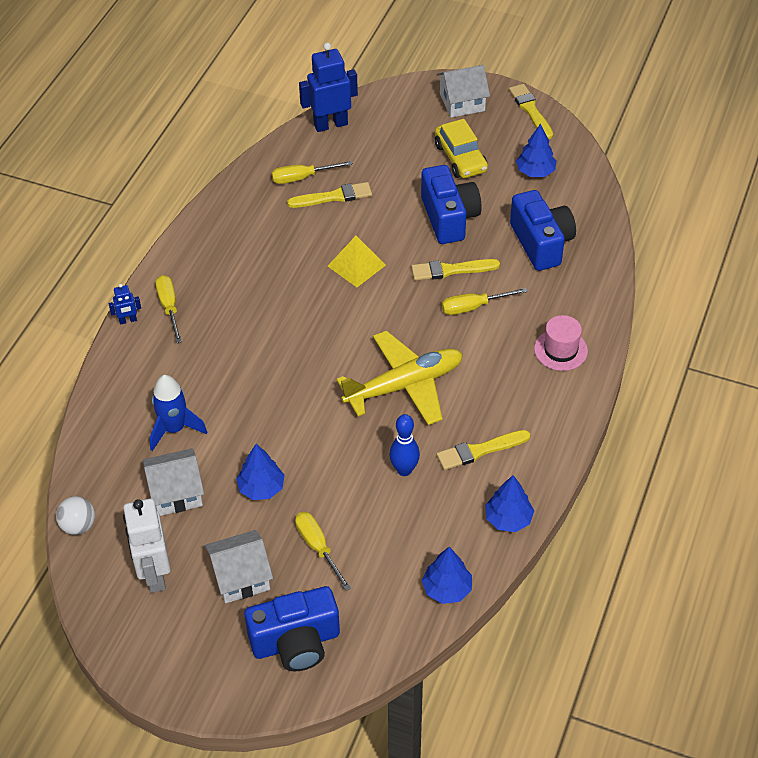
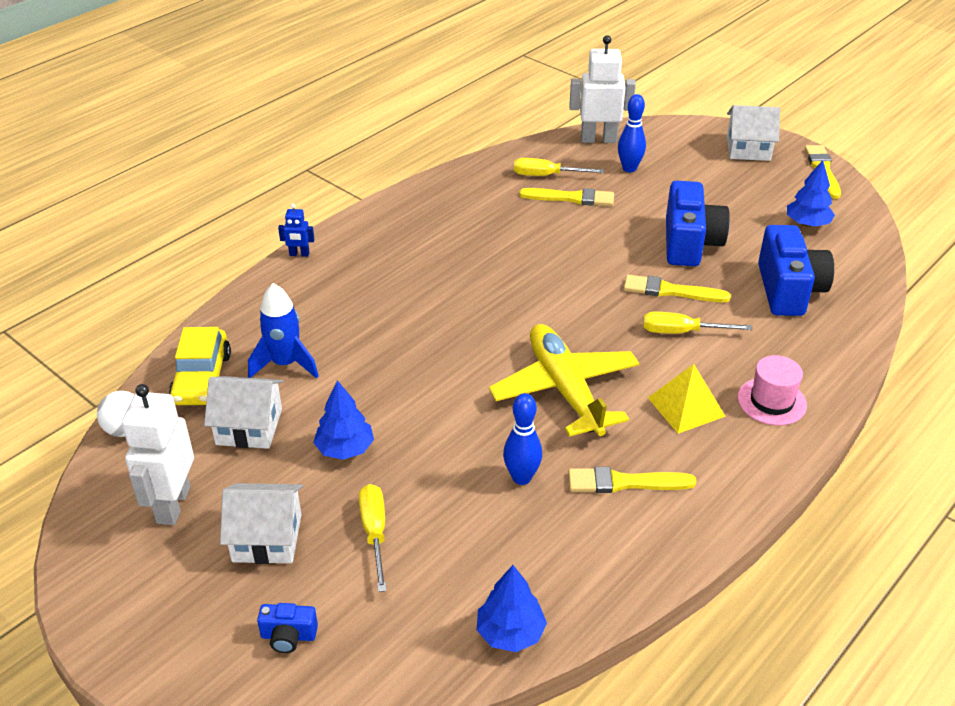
camera: 20 degrees right, 10 degrees down
yellow screwdriver [156,275,182,343] -> none
blue camera [244,586,340,671] -> blue camera [257,603,318,653], size x0.46
blue robot [299,42,358,132] -> white robot [569,35,636,143]
yellow pyramid [328,236,386,287] -> yellow pyramid moved to [648,364,726,434]
yellow plane [336,331,463,425] -> yellow plane turned 105 degrees counterclockwise [489,324,639,437]
yellow car [435,119,488,178] -> yellow car moved to [169,327,231,405]
blue tree [485,475,534,532] -> none
none -> blue bowling pin [618,94,646,172]

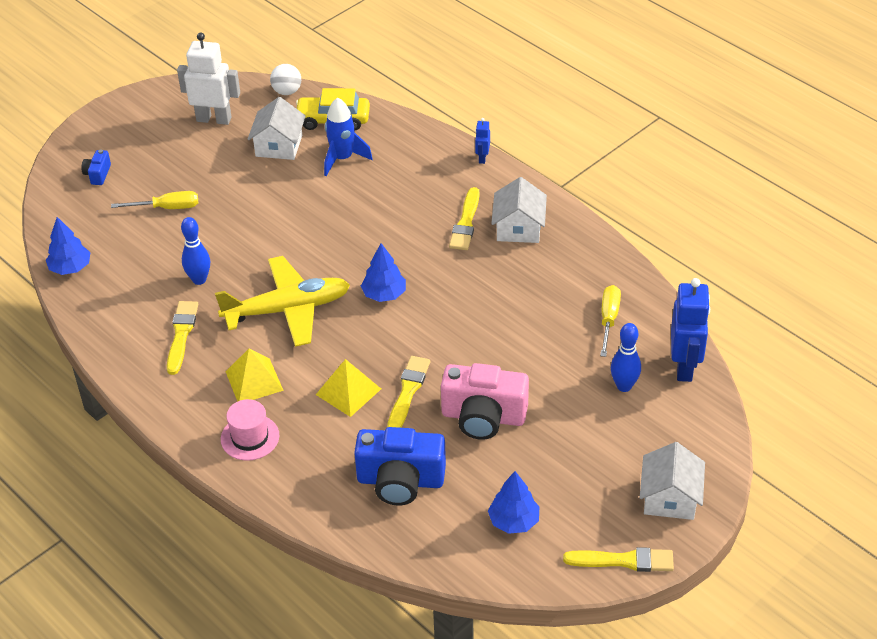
camera: 95 degrees right, 5 degrees up
white house [220,483,303,564] -> white house moved to [491,177,547,243]
blue tree [313,380,374,460] -> blue tree moved to [361,243,406,302]
yellow brush [519,188,614,206] -> yellow brush moved to [449,187,480,250]
white robot [569,35,636,143] -> blue robot [671,278,710,382]
yellow screwdriver [643,312,752,334] -> yellow pyramid [316,359,381,417]
blue camera [666,181,730,266] -> pink camera [441,363,529,440]

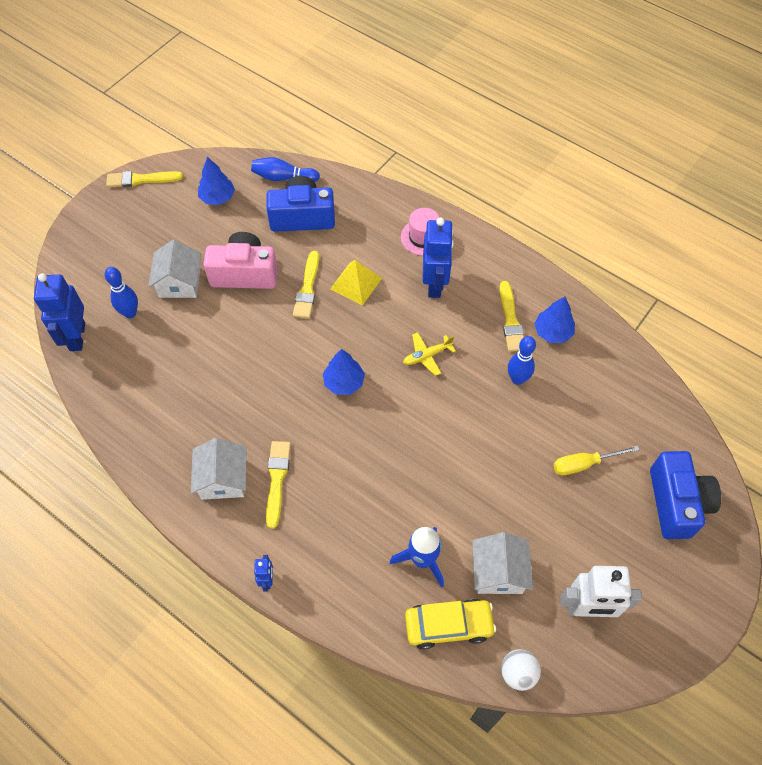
camera: 170 degrees right, 15 degrees up
blue tree [46,217,91,275] -> blue tree moved to [534,297,575,343]
blue camera [81,149,111,185] -> blue camera [650,451,721,539], size x2.18
yellow plane [215,256,350,347] -> yellow plane [403,332,456,376], size x0.46
yellow pyramid [226,348,284,401] -> blue robot [423,217,454,298]
yellow screwdriver [600,285,621,357] -> none
white house [640,442,705,520] -> white house moved to [148,240,201,298]
none -> blue bowling pin [251,157,320,182]

